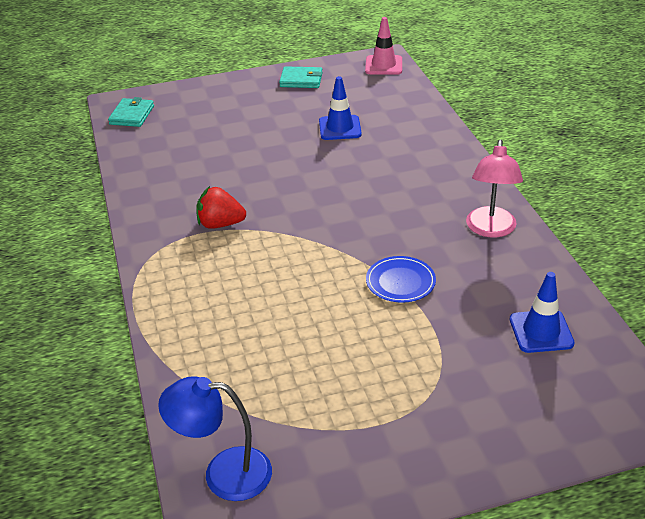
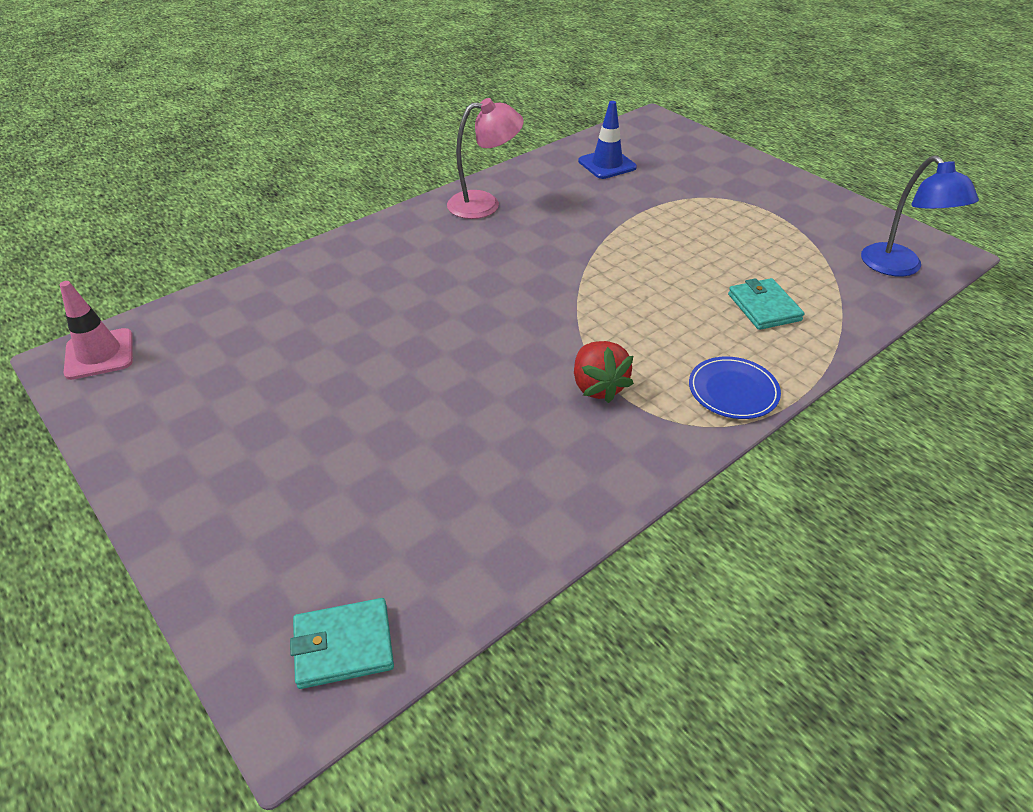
camera: 115 degrees left, 5 degrees up
turquoise wallet [279,66,323,88] -> turquoise wallet moved to [728,278,804,330]
blue traffic cone [319,76,362,140] -> none
blue plate [366,256,436,303] -> blue plate moved to [689,357,781,419]

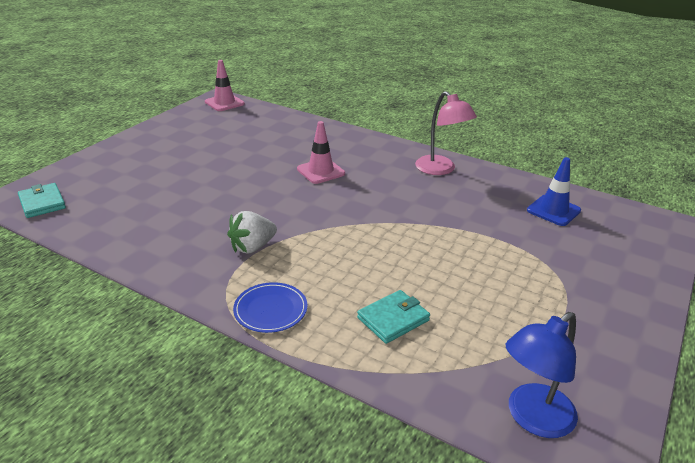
camera: 70 degrees right, 10 degrees down
red strawberry [574,341,634,403] -> white strawberry [227,211,277,254]
none -> pink traffic cone [297,121,345,184]

